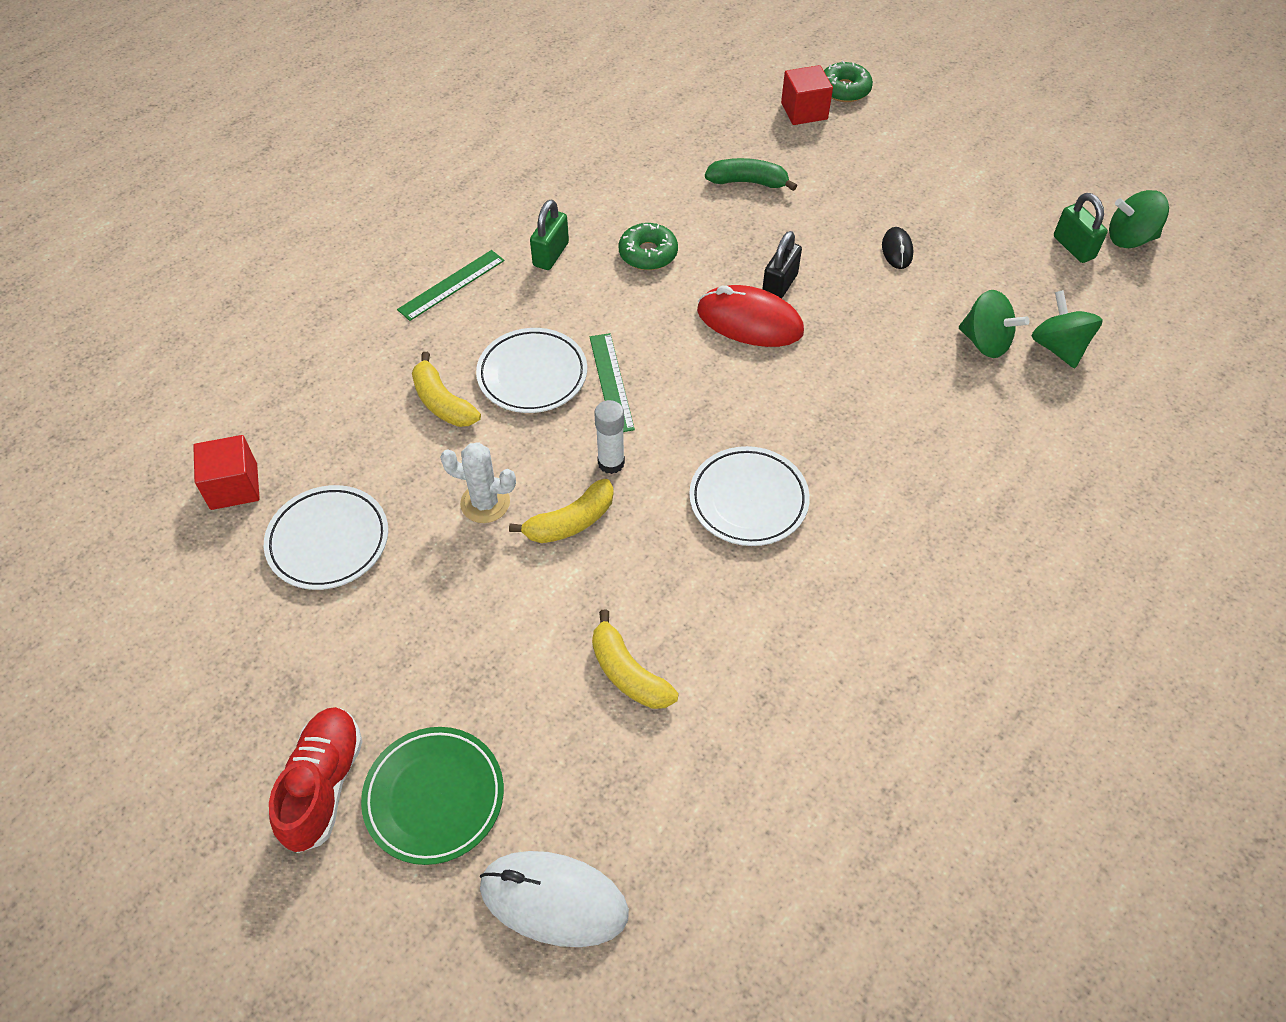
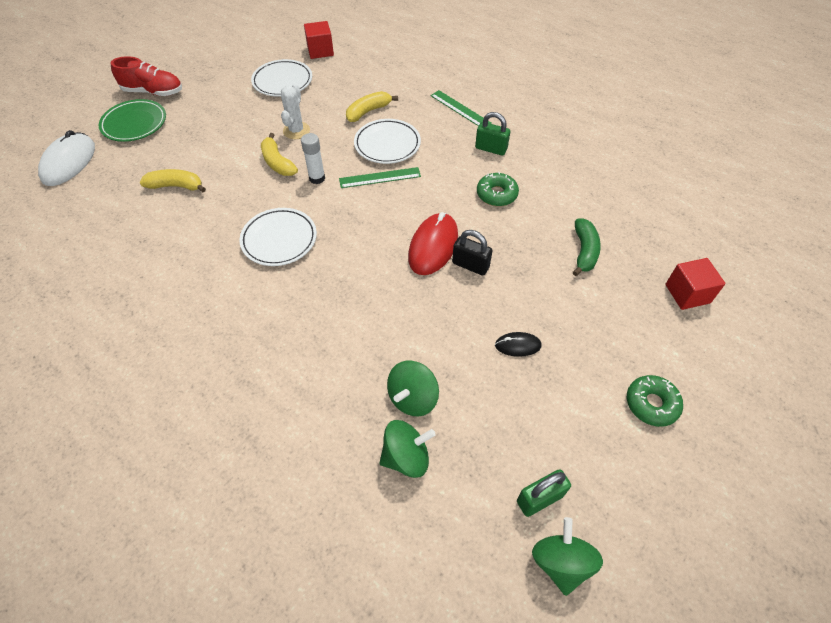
camera: 90 degrees right, 0 degrees up
yellow banana [592,609,679,709] -> yellow banana turned 45 degrees clockwise [140,169,206,192]
green donut [824,61,873,102] -> green donut moved to [627,375,683,427]

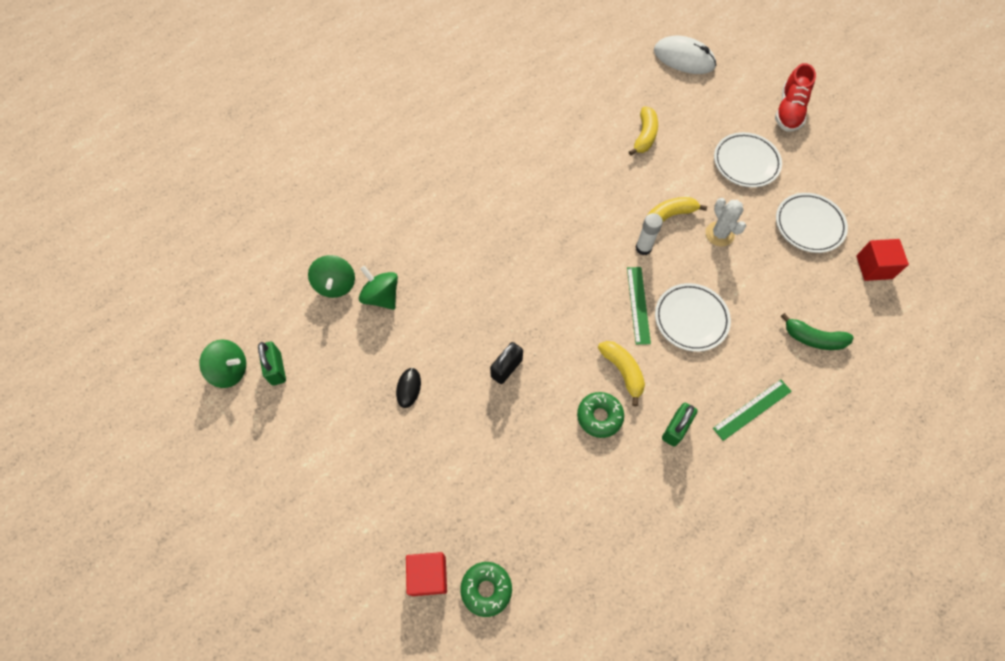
camera: 100 degrees right, 10 degrees up
green plate [98,99,166,142] -> none
white plate [239,208,317,266] -> white plate moved to [714,132,782,187]
white cactus [281,84,310,139] -> white cactus turned 45 degrees clockwise [705,198,746,246]
yellow banana [346,91,398,122] -> yellow banana moved to [598,341,645,406]
red mouse [408,212,458,275] -> none
green banana [573,218,601,276] -> green banana moved to [780,313,853,350]
green donut [627,375,683,427] -> green donut moved to [460,562,512,617]

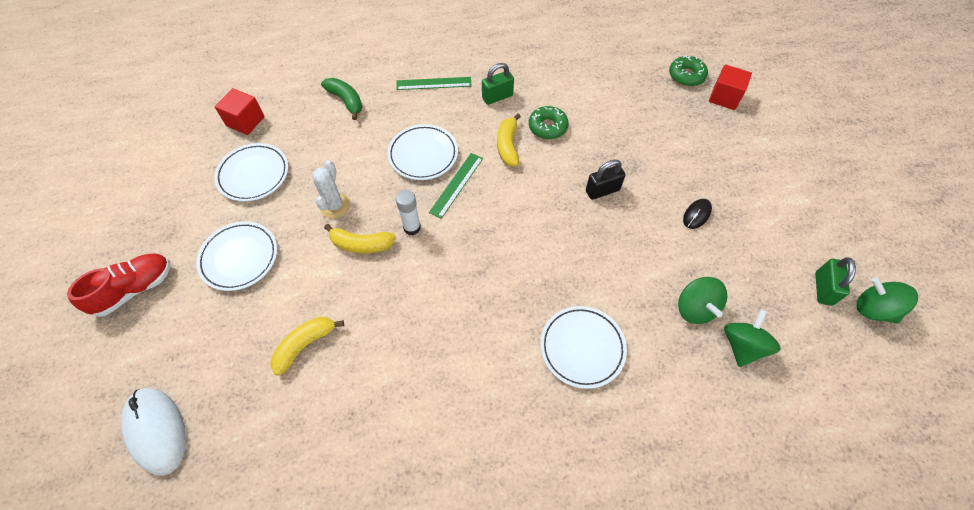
camera: 150 degrees left, 5 degrees down
none -> white plate [540,306,627,389]

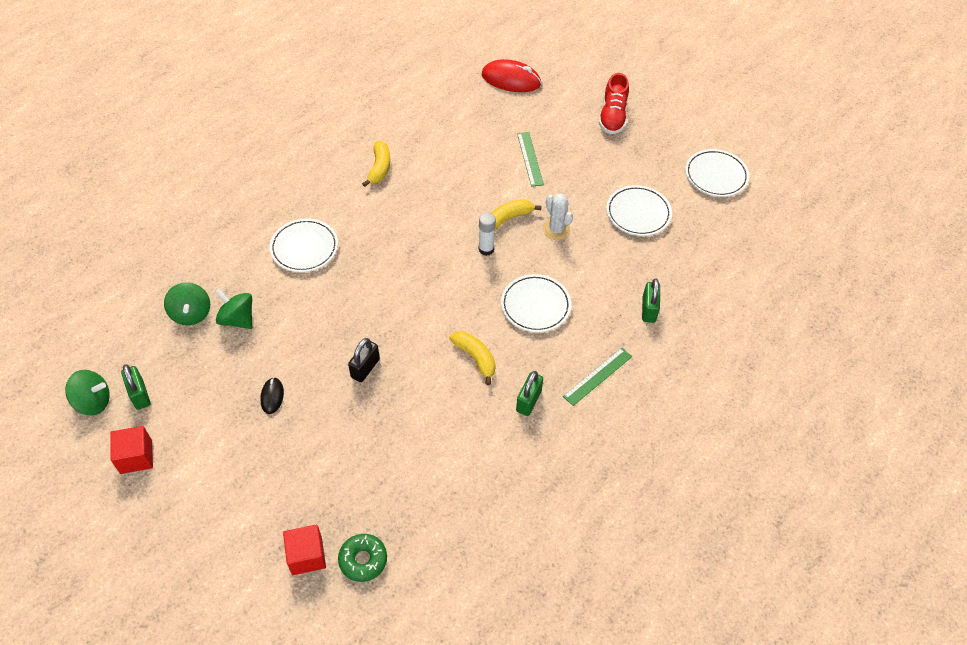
camera: 140 degrees right, 5 degrees down
white mouse [121,388,186,476] -> red mouse [482,59,541,92]
white plate [196,221,277,291] -> white plate moved to [685,149,749,197]
red cube [215,88,265,135] -> red cube moved to [110,426,153,474]
yellow banana [271,317,344,376] -> yellow banana moved to [362,141,390,187]
green banana [321,78,362,120] -> green padlock [642,278,660,323]
green ruler [429,153,483,219] -> green ruler moved to [517,132,544,187]
green donut [529,106,569,139] -> none

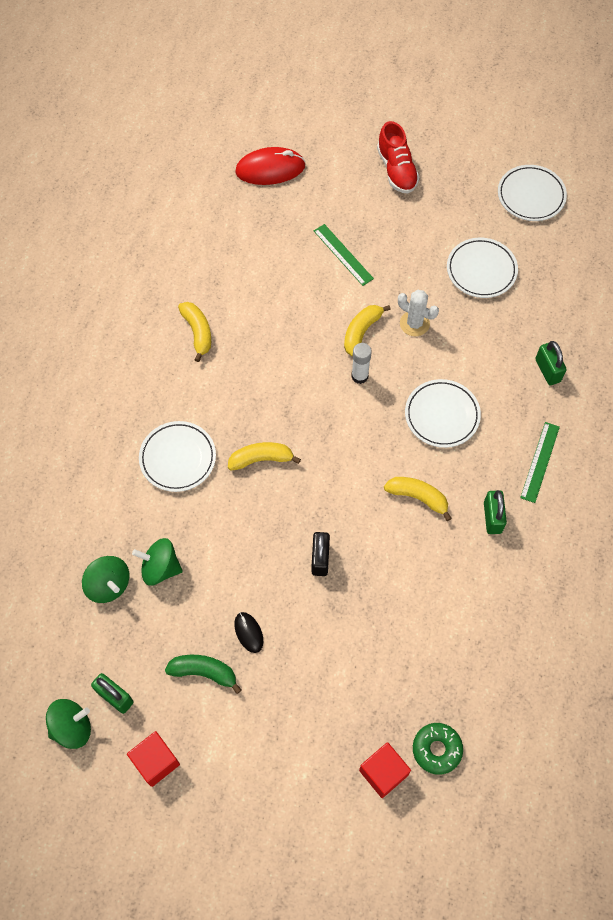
camera: 25 degrees left, 10 degrees up
none -> green banana [165,655,242,694]
none -> yellow banana [228,442,301,470]

